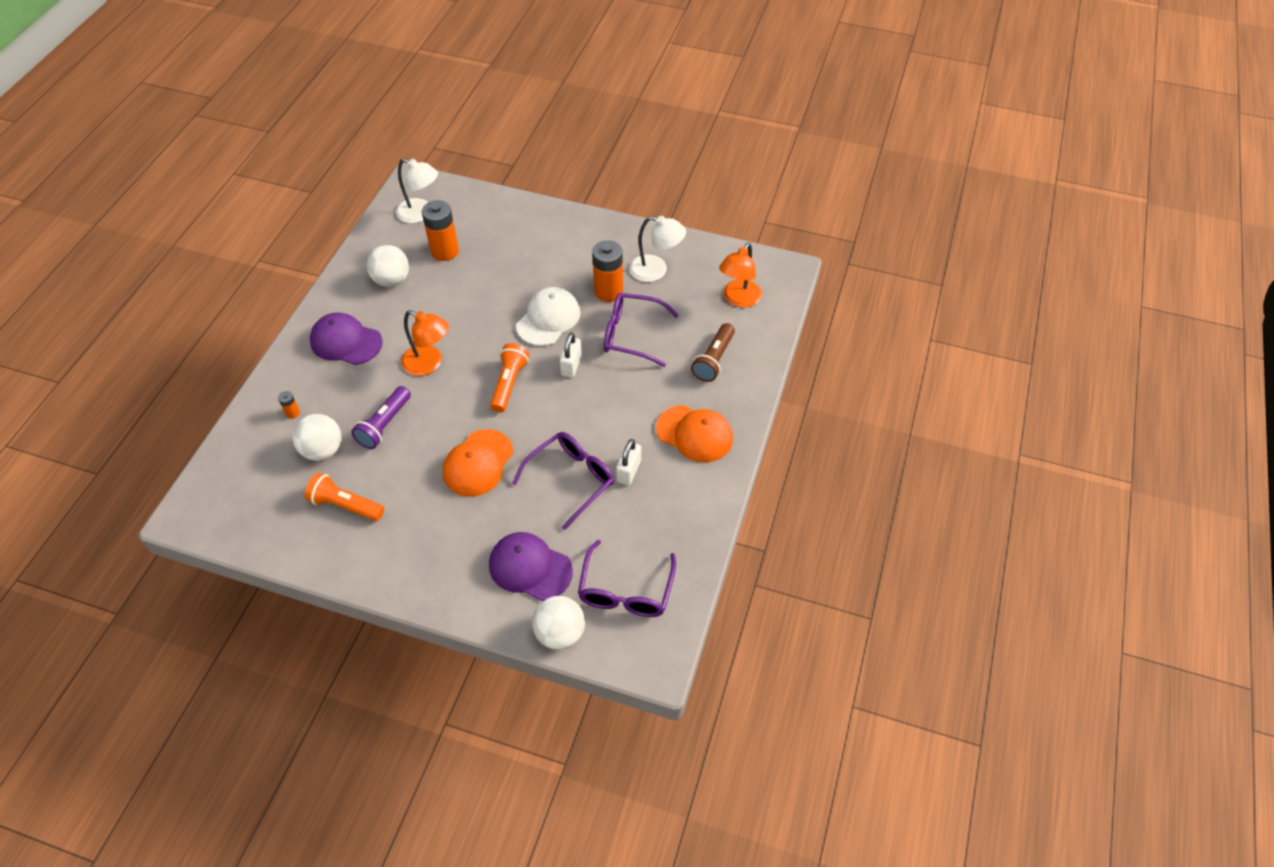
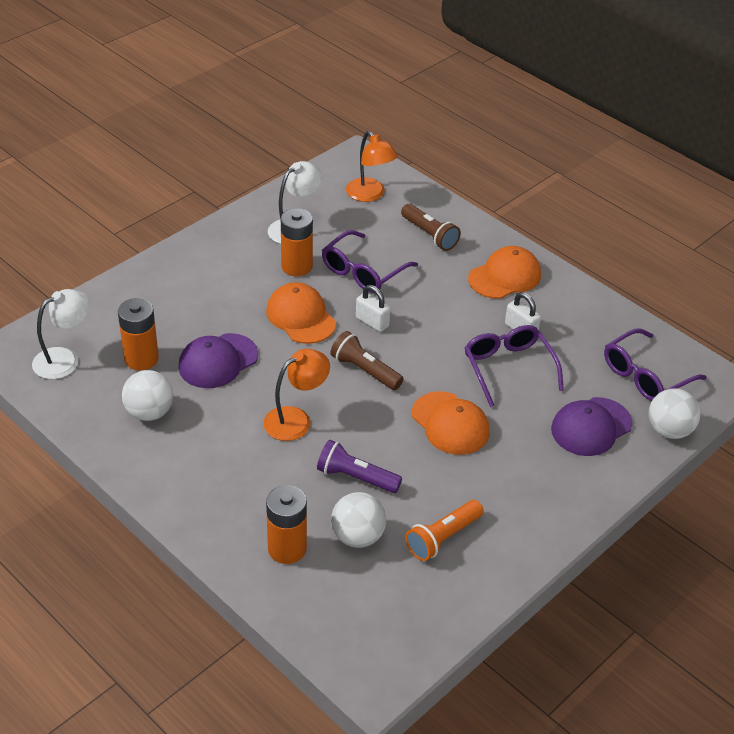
camera: 65 degrees left, 10 degrees down
orange battery [278,391,300,419] -> orange battery [266,485,307,564], size x2.25
purple cap [310,313,383,365] -> purple cap moved to [178,333,258,388]
purple flashlight [351,386,411,449] -> purple flashlight turned 150 degrees clockwise [317,440,402,493]
orange flashlight [490,343,529,412] -> brown flashlight [331,331,403,390]
white cap [516,287,581,346] -> orange cap [266,282,336,344]
purple glasses [578,540,676,617] -> purple glasses turned 105 degrees clockwise [604,328,707,401]

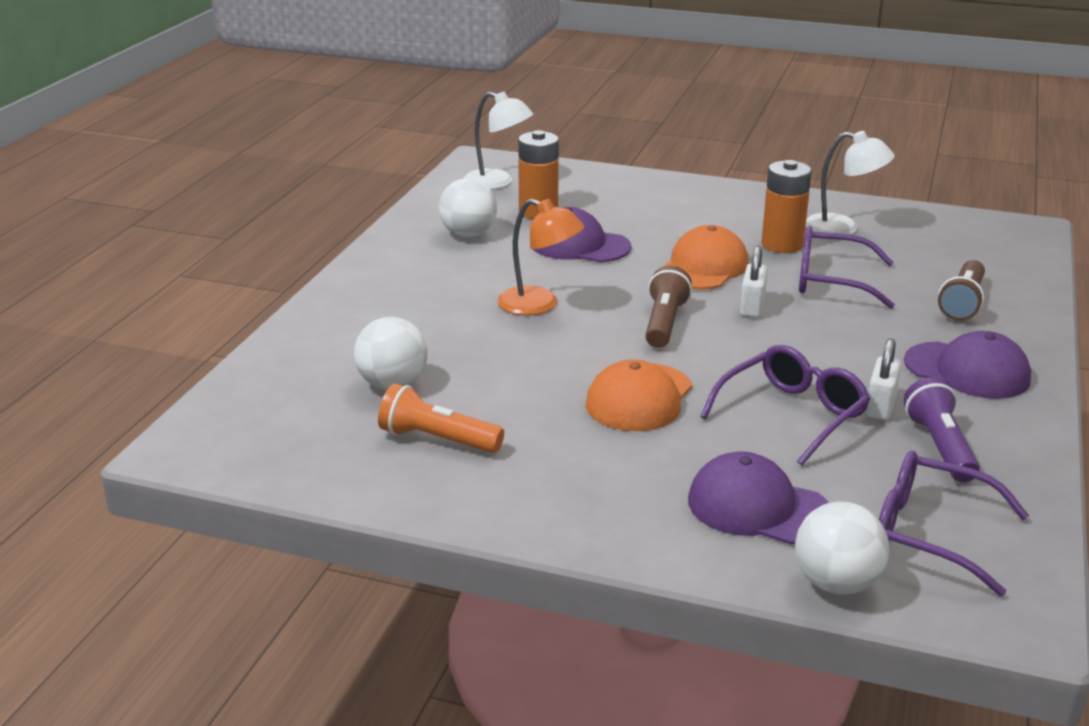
camera: 65 degrees right, 15 degrees down
orange battery [266,485,307,564] -> none
purple flashlight [317,440,402,493] -> purple flashlight moved to [903,377,980,483]
orange lamp [346,131,398,202] -> none
orange cap [468,246,541,299] -> purple cap [904,331,1031,399]

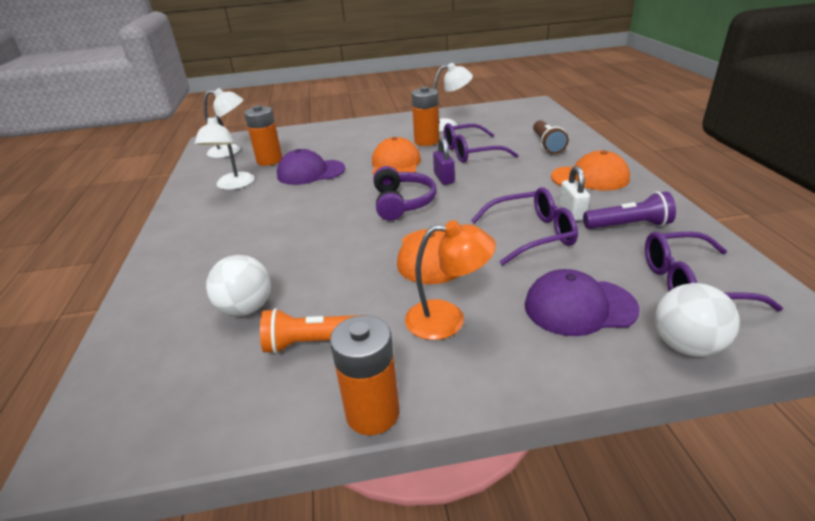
camera: 25 degrees left, 5 degrees up
white ball [439,178,497,237] -> white lamp [195,115,254,190]
orange lamp [497,199,585,315] -> orange lamp moved to [405,220,496,340]
brown flashlight [645,266,692,348] -> purple headphones [373,166,437,221]
purple glasses [700,345,870,466] -> purple glasses turned 60 degrees clockwise [471,187,578,265]
white padlock [740,246,768,318] -> purple padlock [433,137,455,185]
purple flashlight [903,377,980,483] -> purple flashlight turned 120 degrees clockwise [583,191,676,229]
purple cap [904,331,1031,399] -> orange cap [551,151,630,191]
none -> orange battery [330,315,399,435]

